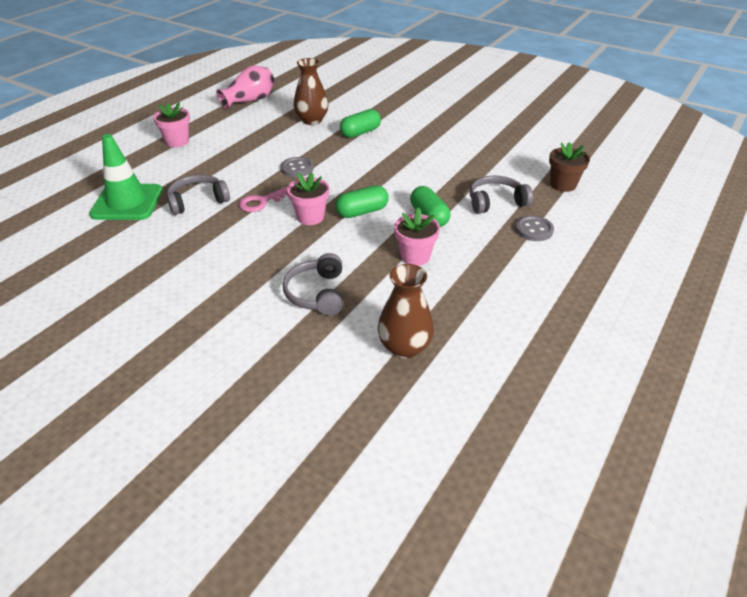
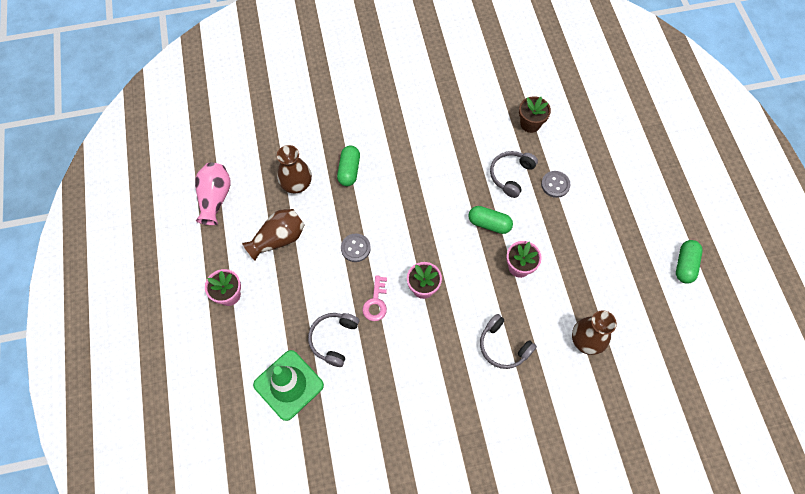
camera: 45 degrees left, 25 degrees up
green capsule [336,185,389,218] -> green capsule moved to [676,240,703,283]
none -> brown vase [242,209,305,261]

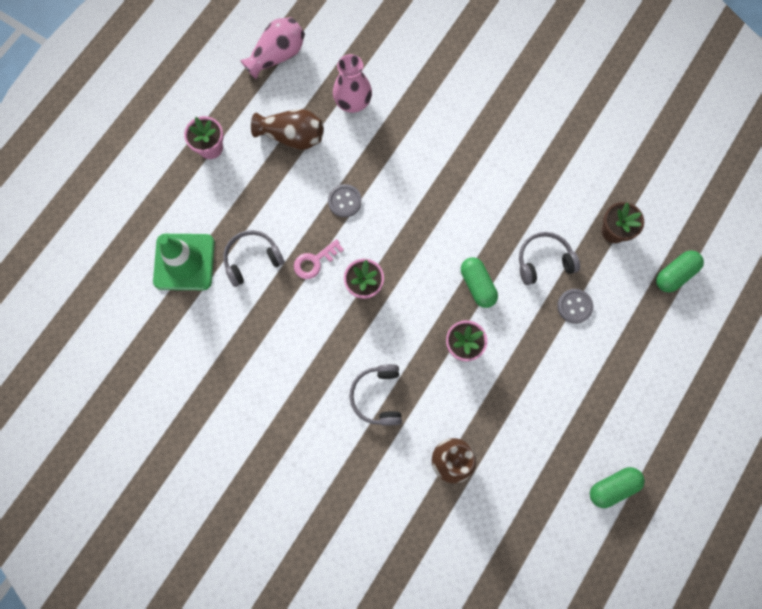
camera: 45 degrees right, 10 degrees up
brown vase [277,145,312,194] -> pink vase [333,54,372,113]
green capsule [337,146,360,186] -> green capsule moved to [656,250,704,292]

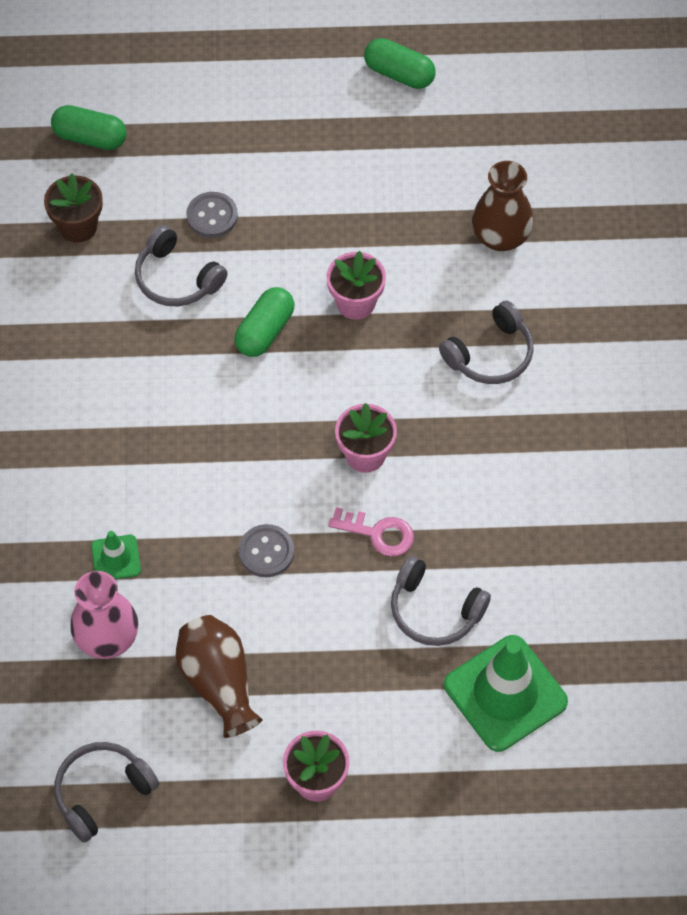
camera: 125 degrees left, 15 degrees down
pink vase [240,17,305,80] -> grey headphones [54,742,159,842]
none -> green traffic cone [91,531,141,580]

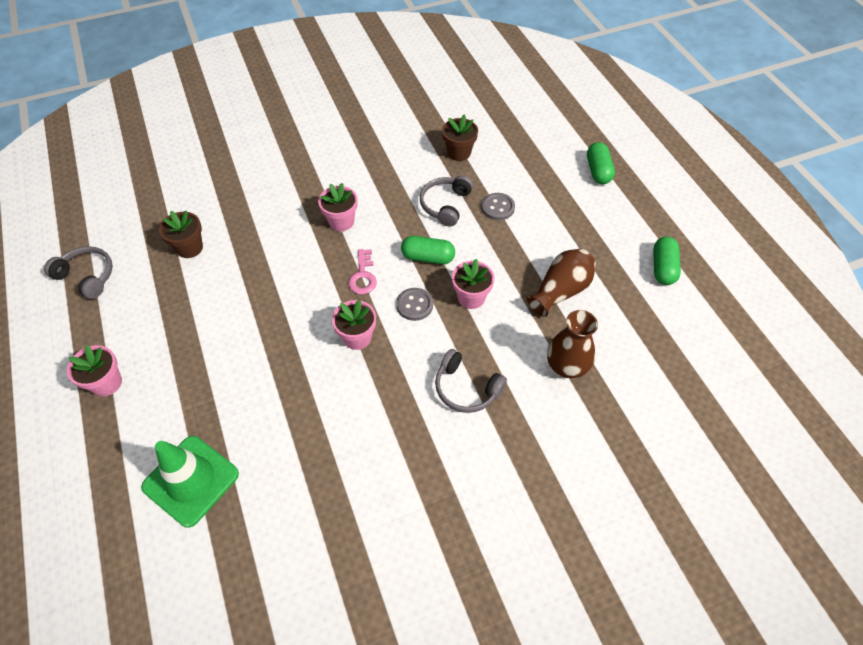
camera: 70 degrees right, 5 degrees down
green capsule [51,105,127,150] -> green capsule moved to [587,142,615,184]
pink vase [70,571,138,659] -> brown flower pot [159,211,203,258]
green traffic cone [91,531,141,580] -> none
brown vase [176,615,263,738] -> brown vase moved to [527,249,596,317]
grey button [239,524,294,577] -> grey button moved to [396,288,433,321]
pink key [328,507,414,557] -> pink key moved to [348,249,377,294]
grey headphones [391,556,491,646] -> none
none -> pink flower pot [318,183,358,231]

